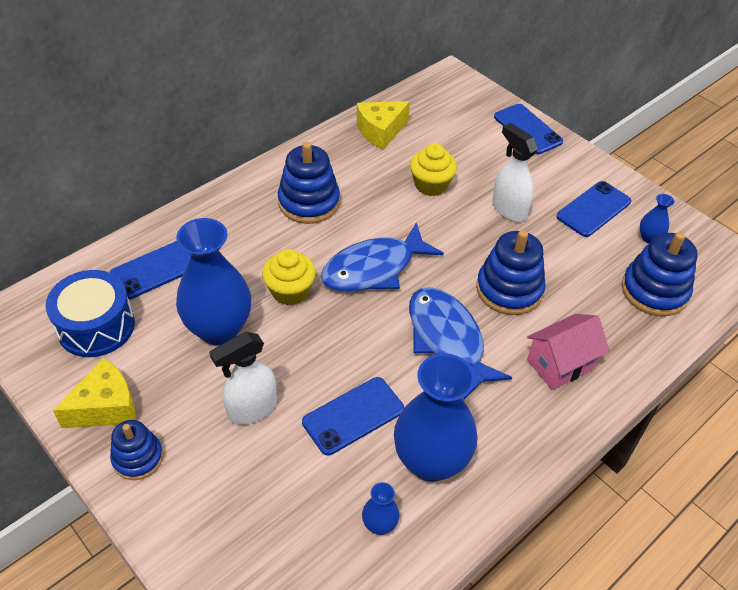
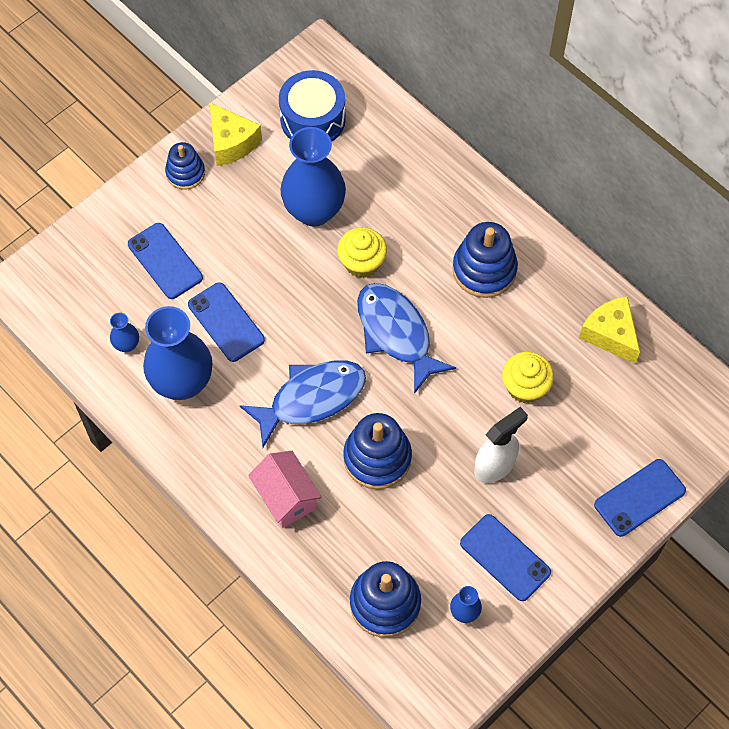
camera: 90 degrees right, 15 degrees up
blue phone [110,241,192,300] -> blue phone moved to [128,223,203,299]
white spray bottle [209,332,277,425] -> none

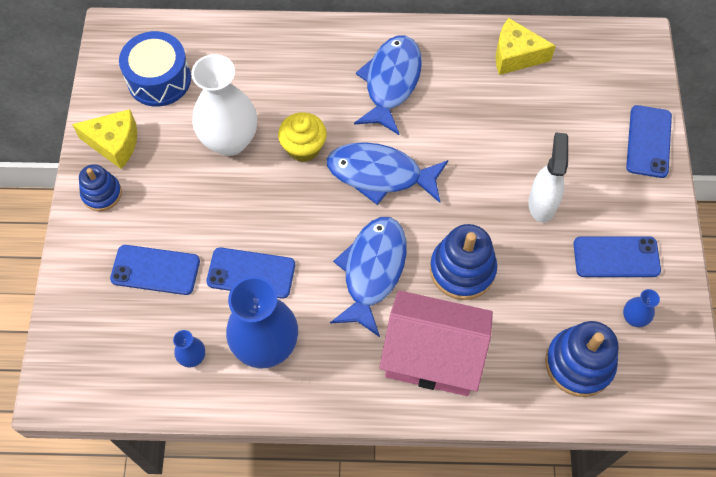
camera: 45 degrees left, 0 degrees up
pink house [248,451,322,528] -> pink house [379,290,493,396], size x1.62
blue vase [280,127,346,226] -> white vase [191,54,257,156]
blue stacking toy [452,222,518,298] -> blue fish [354,35,422,135]
yellow cupcake [502,352,554,403] -> none

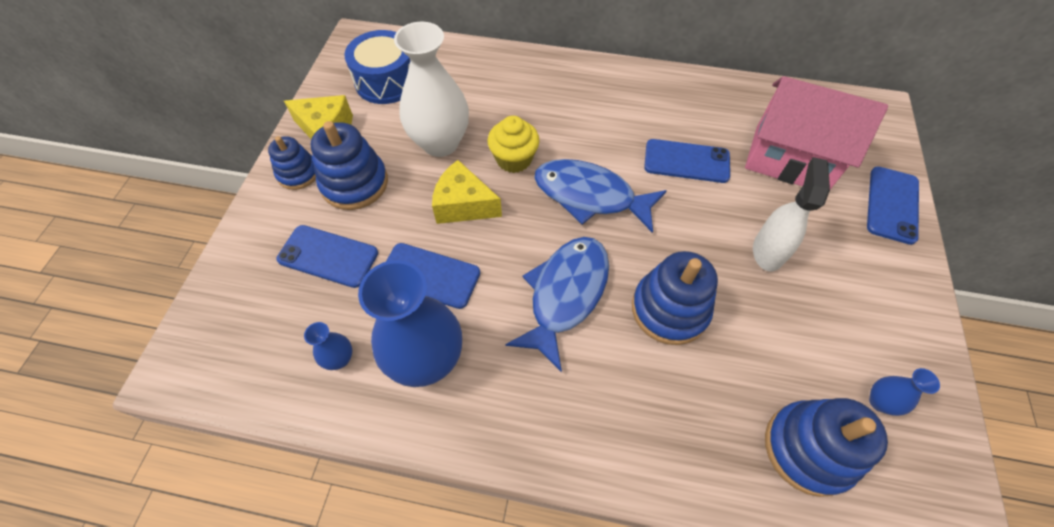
camera: 10 degrees right, 5 degrees down
blue fish [354,35,422,135] -> none
pink house [379,290,493,396] -> pink house moved to [745,76,888,189]
yellow cheese [495,18,556,75] -> yellow cheese moved to [432,160,502,224]
blue phone [573,237,661,277] -> blue phone moved to [644,139,730,183]
none -> blue stacking toy [311,121,388,210]

